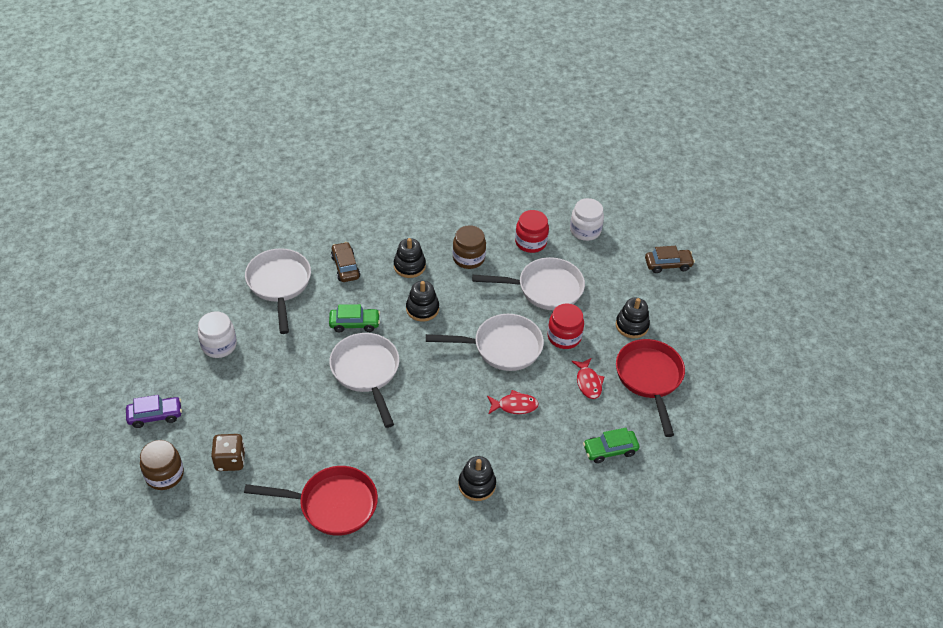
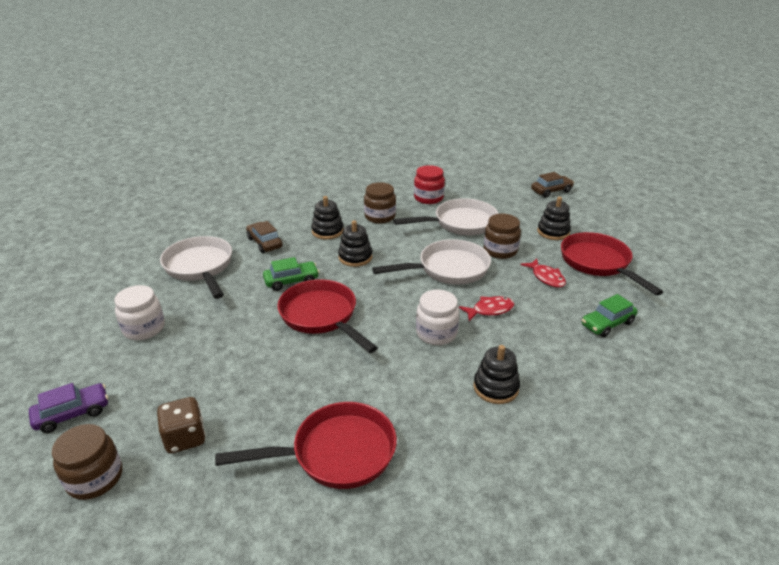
camera: 15 degrees left, 15 degrees down
white pan [329,333,399,428] -> red pan [277,279,378,353]
red jar [547,303,584,349] -> brown jar [484,214,521,259]
white jar [570,198,604,241] -> white jar moved to [416,290,459,345]

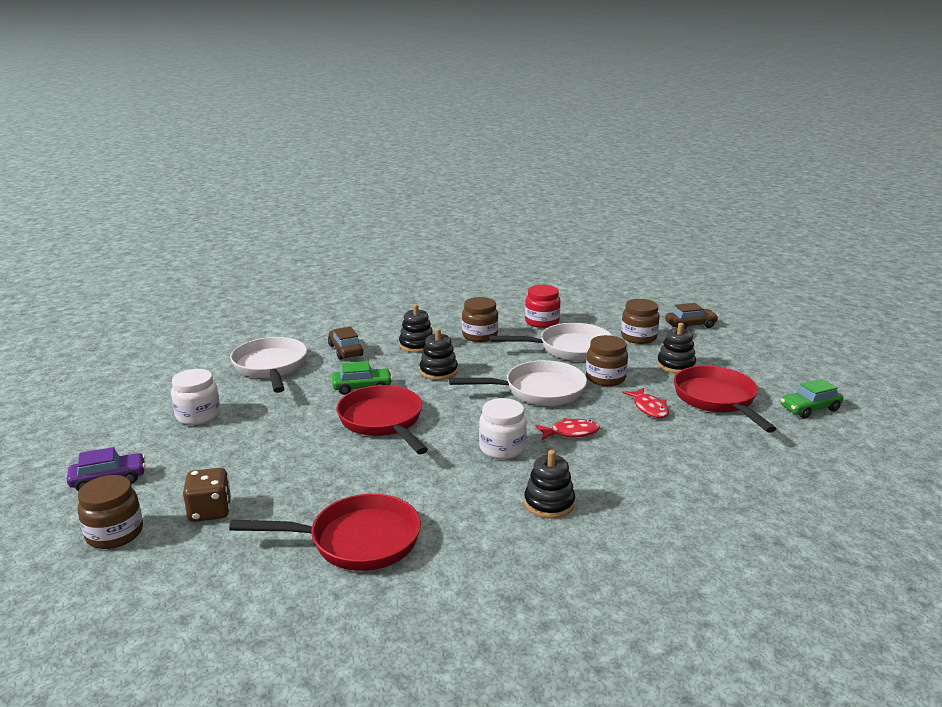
camera: 10 degrees right, 10 degrees down
green car [582,294,637,337] -> green car moved to [781,379,843,418]
none -> brown jar [621,299,660,344]

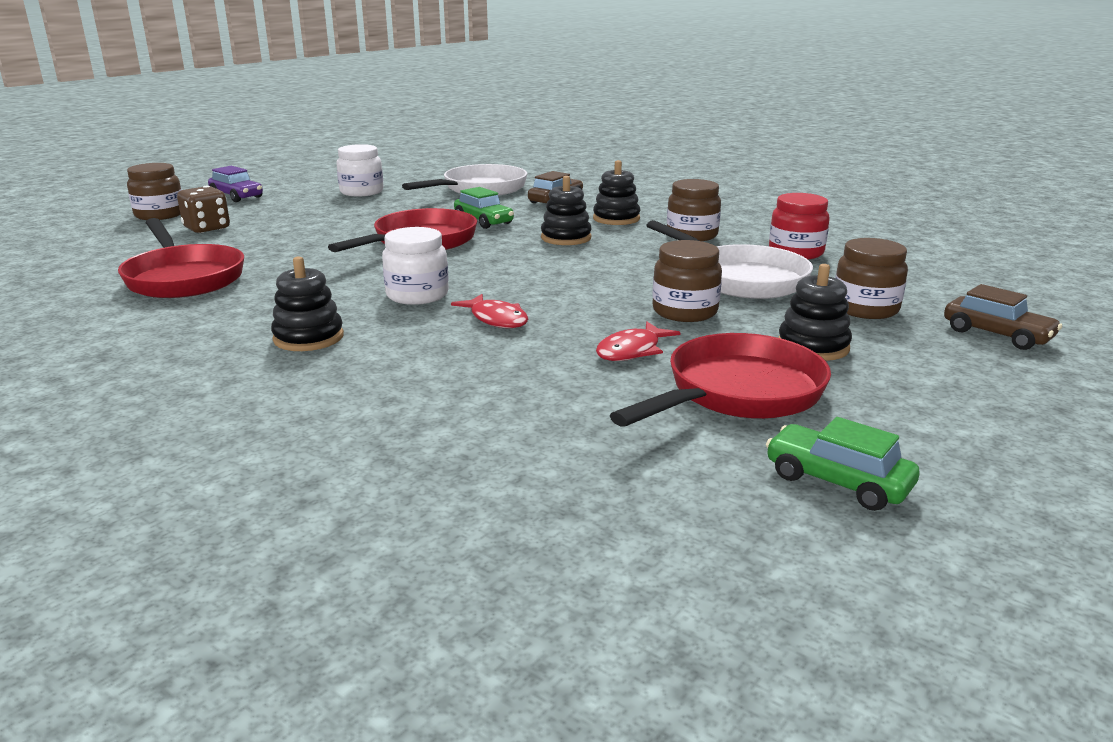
camera: 60 degrees right, 0 degrees up
white pan [449,360,587,406] -> none

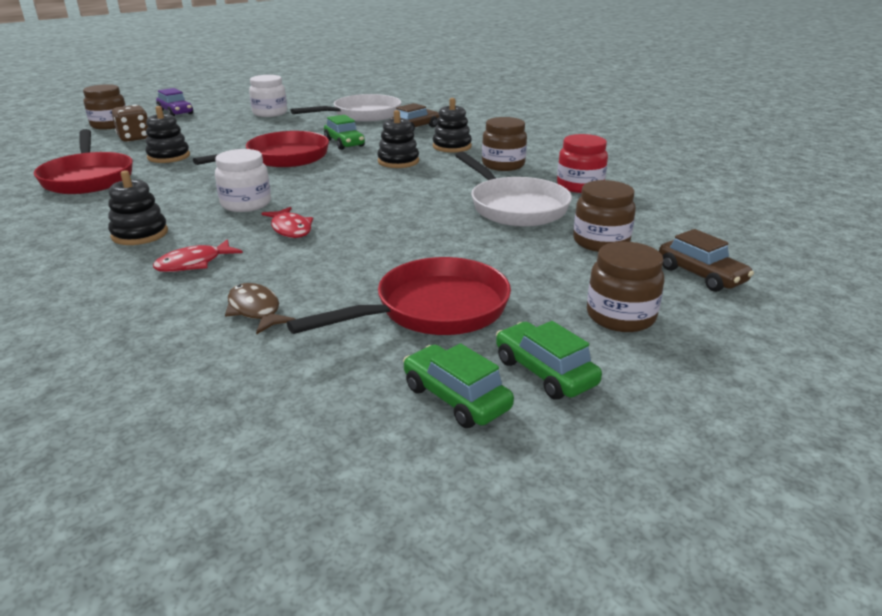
camera: 10 degrees right, 5 degrees up
red fish [596,322,681,361] -> red fish moved to [153,239,243,272]
brown jar [652,240,722,322] -> brown jar moved to [587,241,664,332]
black stacking toy [778,264,852,361] -> black stacking toy moved to [146,106,190,163]
none -> brown fish [225,283,295,335]
none -> green car [496,321,602,400]

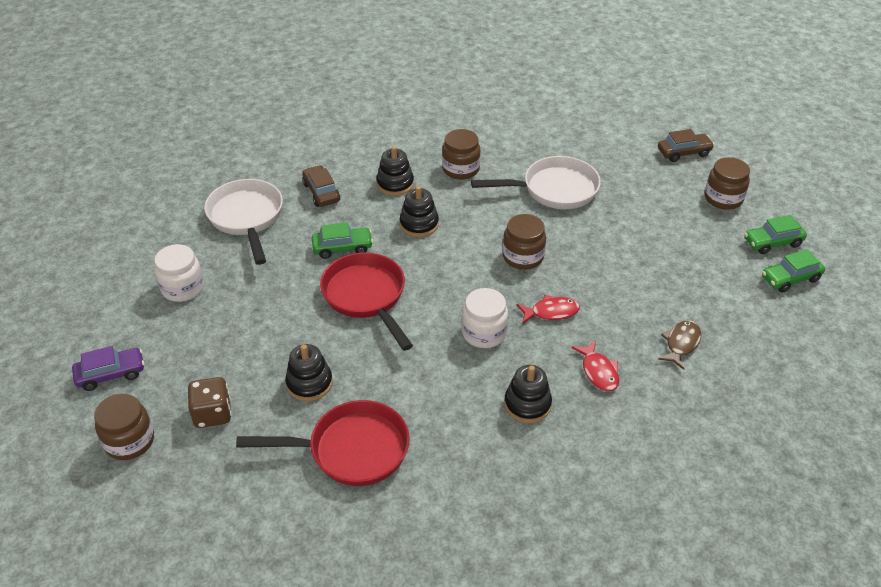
camera: 70 degrees left, 15 degrees up
brown fish [225,283,295,335] -> brown fish turned 135 degrees clockwise [658,320,701,370]
red pan [287,257,511,335] -> none
red jar [557,134,608,193] -> none
brown jar [573,180,636,252] -> brown jar moved to [503,214,546,270]

